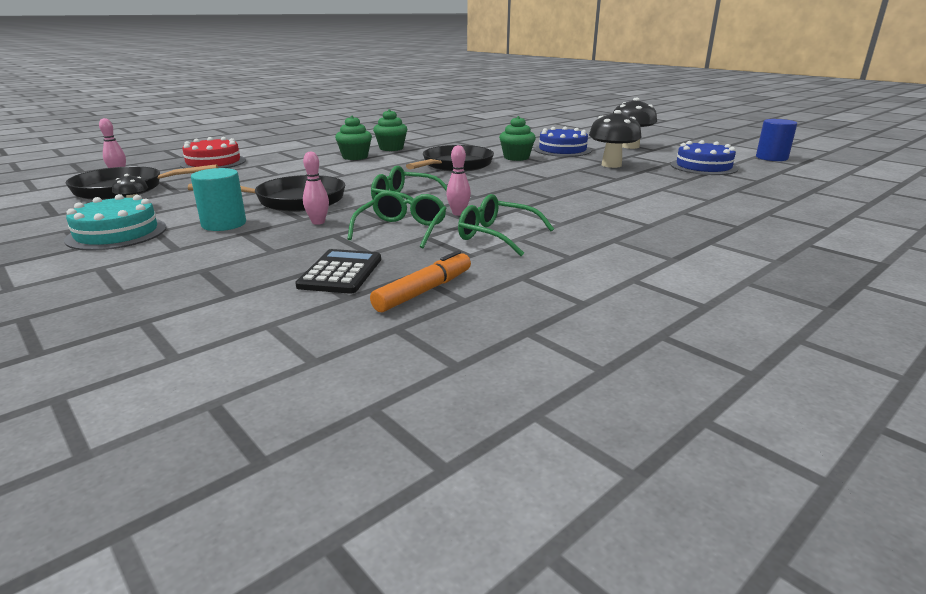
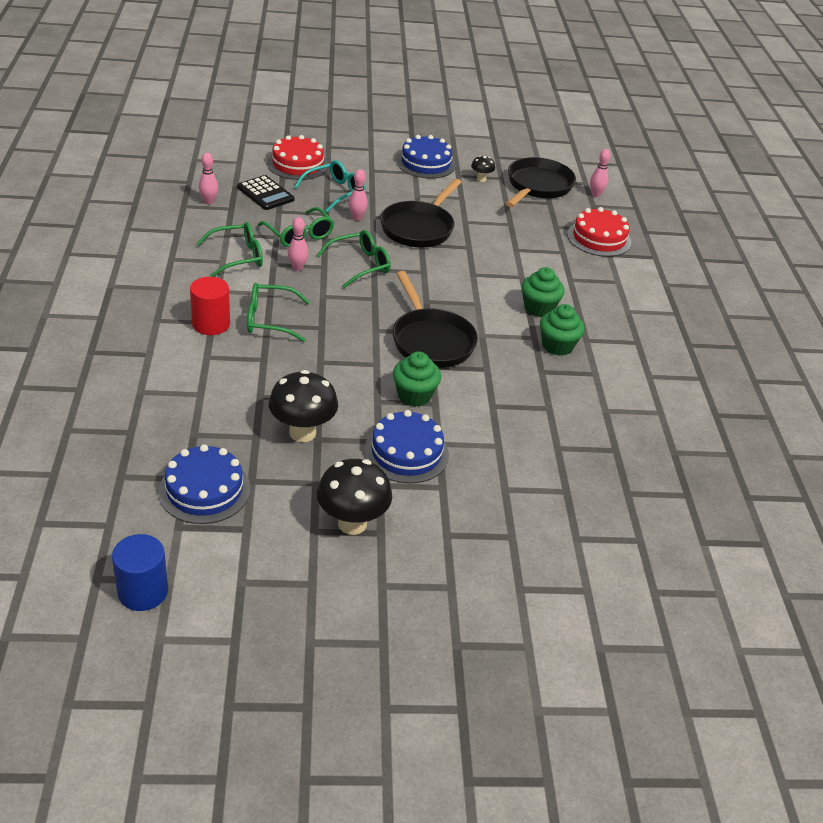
camera: 125 degrees right, 15 degrees up
turquoise cake [64,194,167,251] -> blue cake [396,135,456,179]
turquoise cylinder [191,168,246,231] -> none
orange marker [370,250,471,312] -> pink bowling pin [199,153,218,204]
none -> red cylinder [190,277,230,335]
none -> green glasses [247,283,310,342]
none -> red cake [267,135,328,180]
none -> turquoise glasses [294,160,365,212]

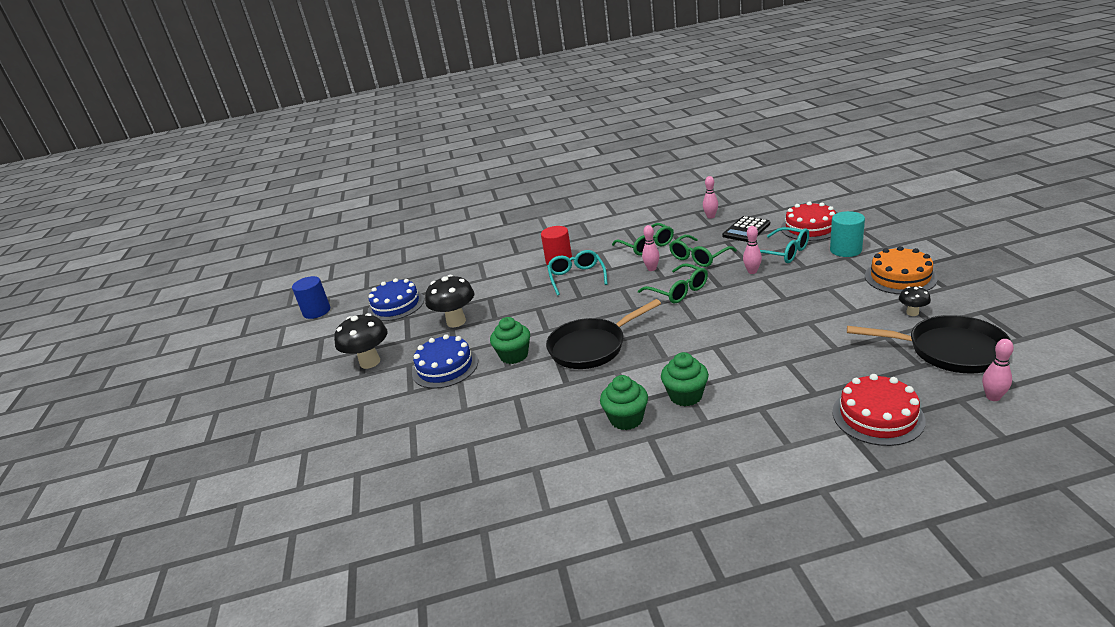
camera: 90 degrees right, 10 degrees down
green glasses [247,283,310,342] -> turquoise glasses [547,250,608,296]
black pan [380,179,462,247] -> none
blue cake [396,135,456,179] -> orange cake [865,246,938,294]
none -> turquoise cylinder [830,211,865,257]

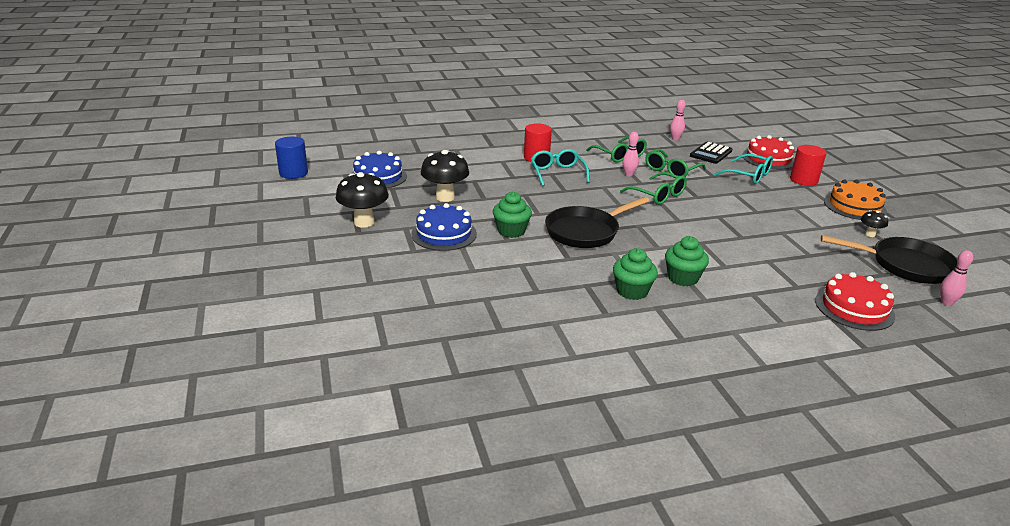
camera: 10 degrees left, 0 degrees up
pink bowling pin [743,226,762,274] -> none
turquoise cylinder [830,211,865,257] -> red cylinder [790,145,826,186]

